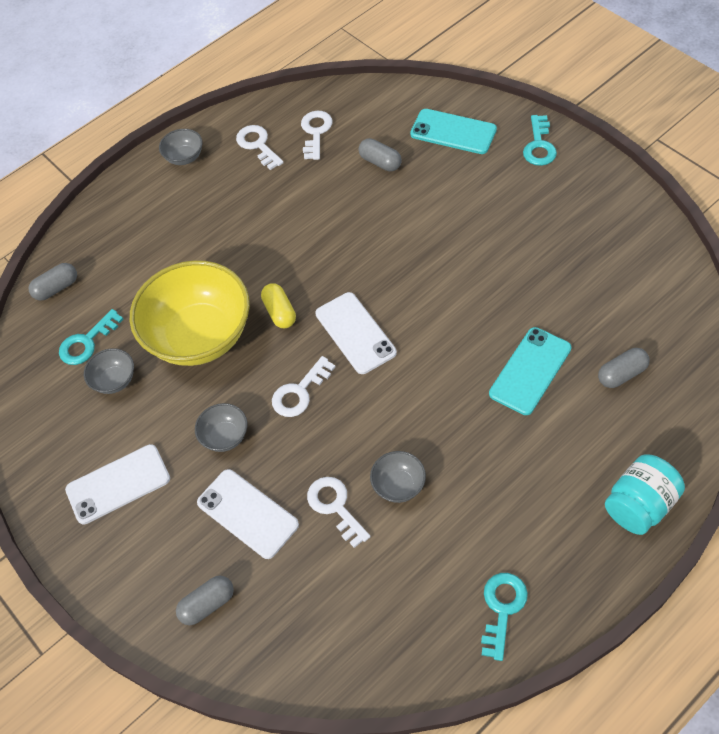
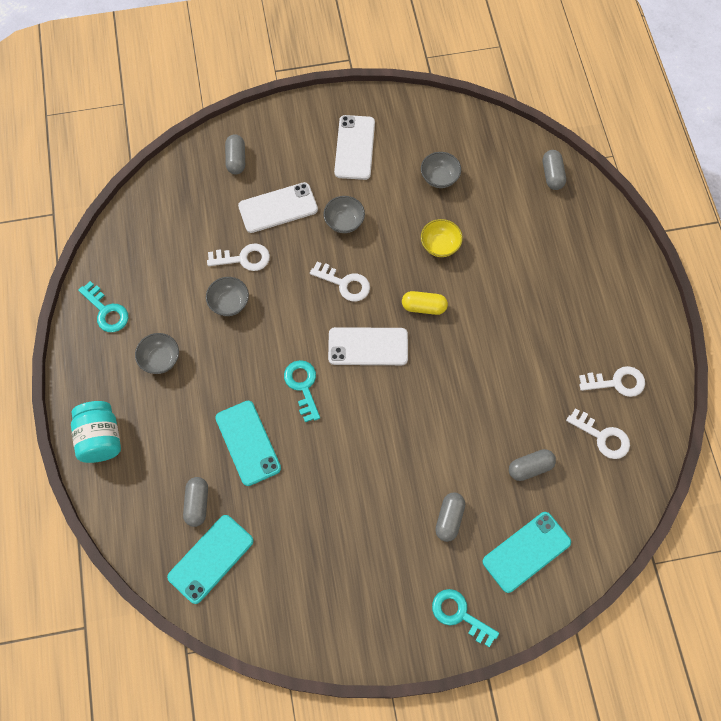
camera: 115 degrees right, 10 degrees up
turquoise key [59,309,124,365] -> turquoise key moved to [284,360,320,422]
yellow bowl [130,260,250,366] -> yellow bowl [421,219,463,257], size x0.42
grey bowl [159,129,202,165] -> grey bowl moved to [135,333,179,374]
white key [272,356,336,417] -> white key turned 135 degrees clockwise [310,262,370,302]
none -> turquoise phone [167,515,254,604]
none -> grey capsule [435,492,465,542]

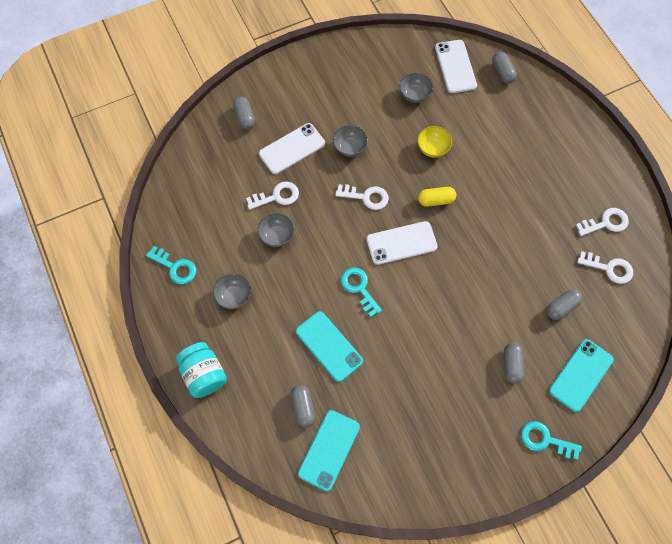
camera: 15 degrees left, 0 degrees up
white phone [334,115,375,180] -> white phone moved to [435,40,477,93]

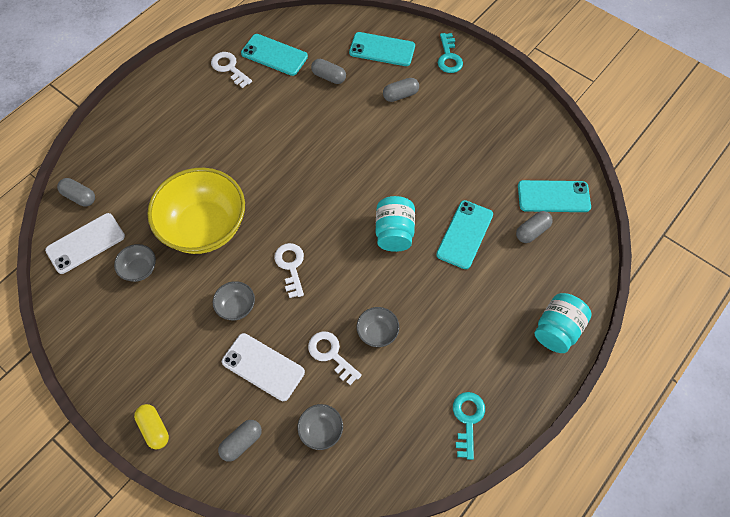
camera: 115 degrees left, 5 degrees down
grey bowl [213,273,251,309] -> grey bowl moved to [297,404,343,450]
turquoise key [341,267,382,317] -> turquoise jar [376,196,415,252]
white phone [367,221,438,265] -> none
yellow bowl [417,126,452,157] -> yellow bowl [147,168,245,254], size x2.37
yellow capsule [418,187,456,207] -> yellow capsule moved to [134,404,169,449]
grey capsule [492,52,517,84] -> grey capsule turned 75 degrees clockwise [57,178,95,207]
white key [577,251,633,284] -> turquoise phone [241,34,308,76]

